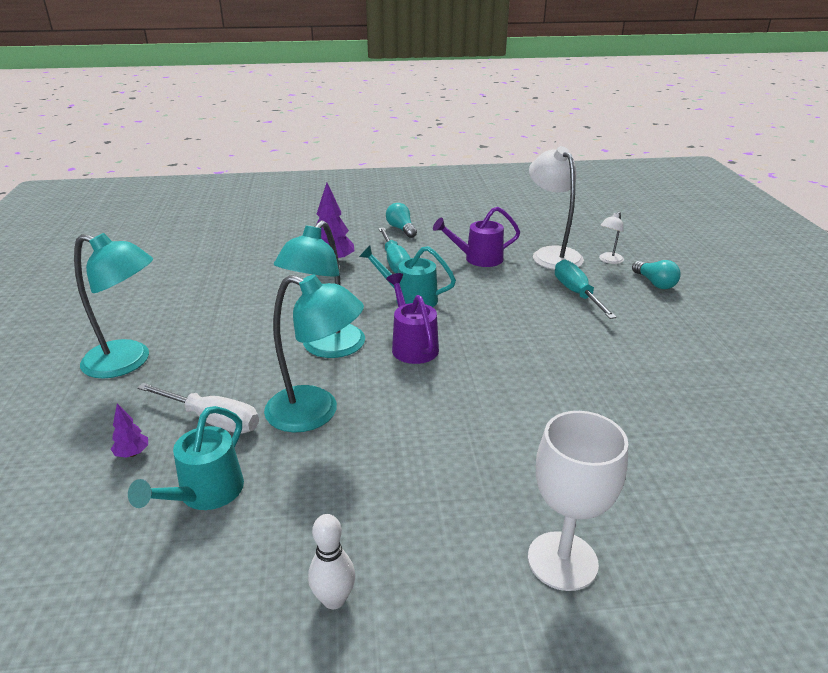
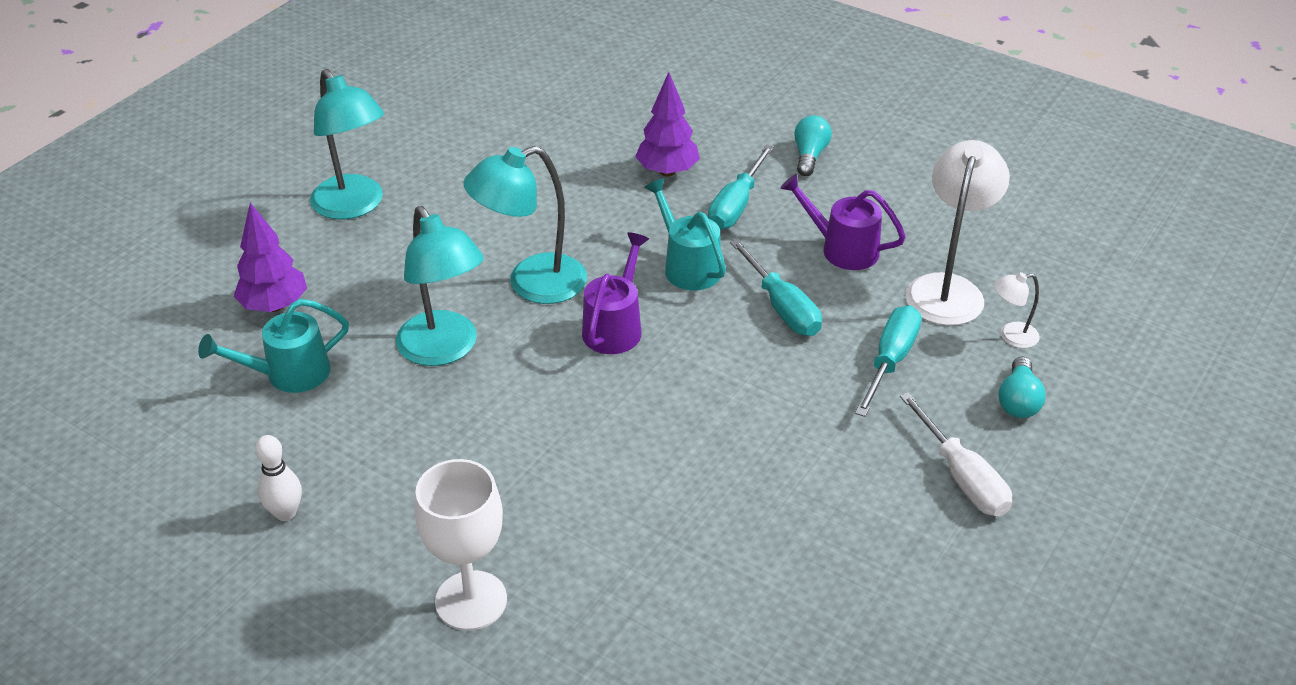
camera: 40 degrees right, 10 degrees up
purple tree [111,404,148,458] -> purple tree [234,203,307,312], size x1.99
white screwdriver [137,383,259,434] -> white screwdriver moved to [900,392,1012,516]
none -> turquoise screwdriver [730,239,822,336]

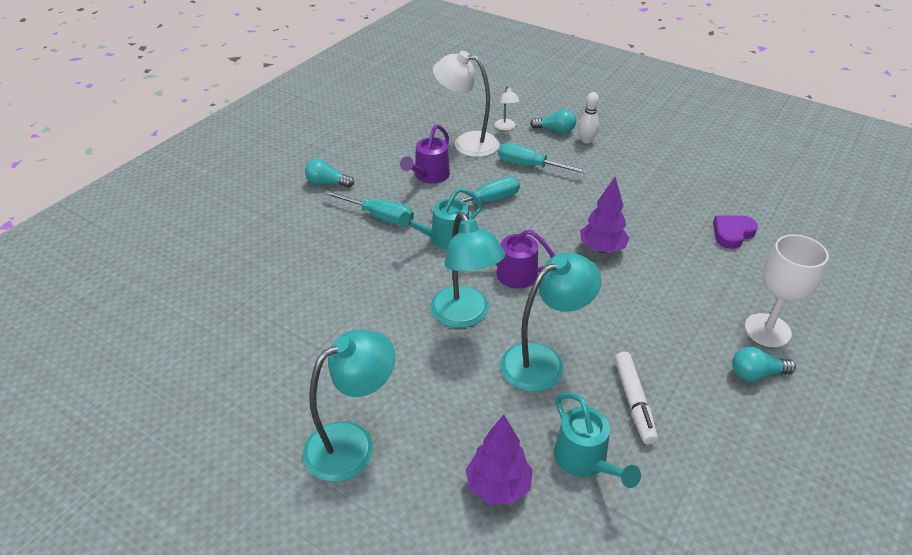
camera: 90 degrees left, 0 degrees up
white bowling pin [255,435,302,521] -> white bowling pin moved to [578,92,599,143]
purple tree [635,72,700,177] -> purple tree moved to [580,177,629,253]
white screwdriver [900,392,1012,516] -> none
none -> white marker [615,351,658,445]
none -> purple heart [713,215,758,249]
none -> turquoise light bulb [732,347,796,381]

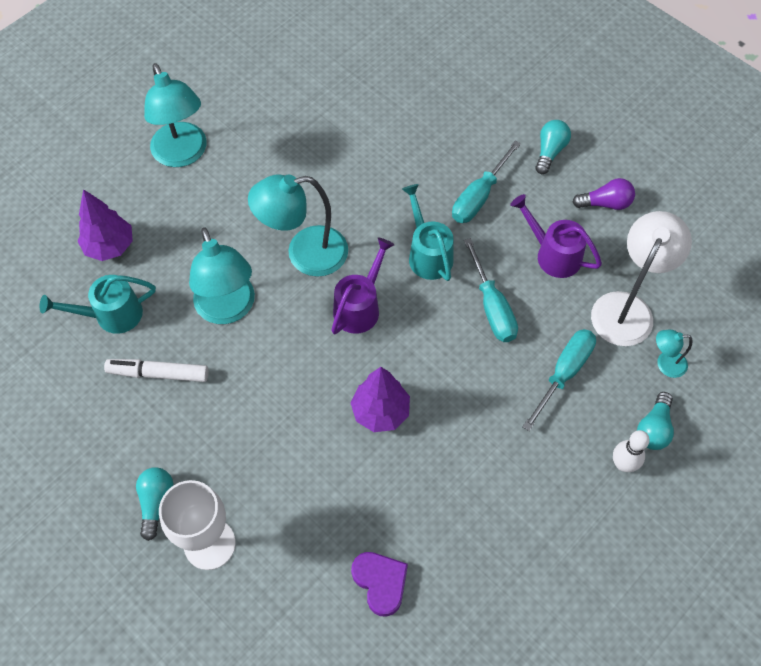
camera: 100 degrees right, 20 degrees up
white lamp [495,86,520,130] -> turquoise lamp [656,330,693,378]
none -> purple light bulb [572,178,635,210]

